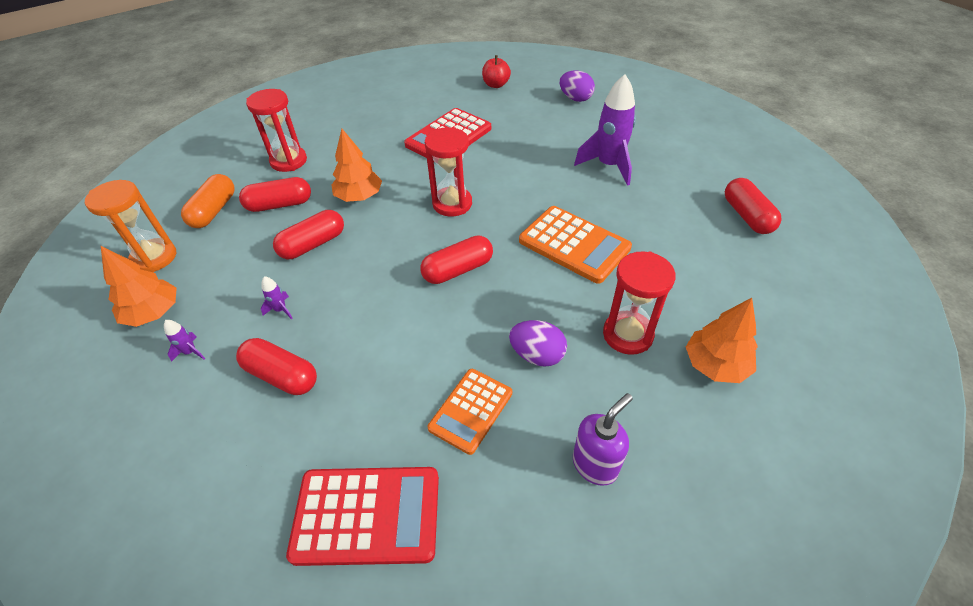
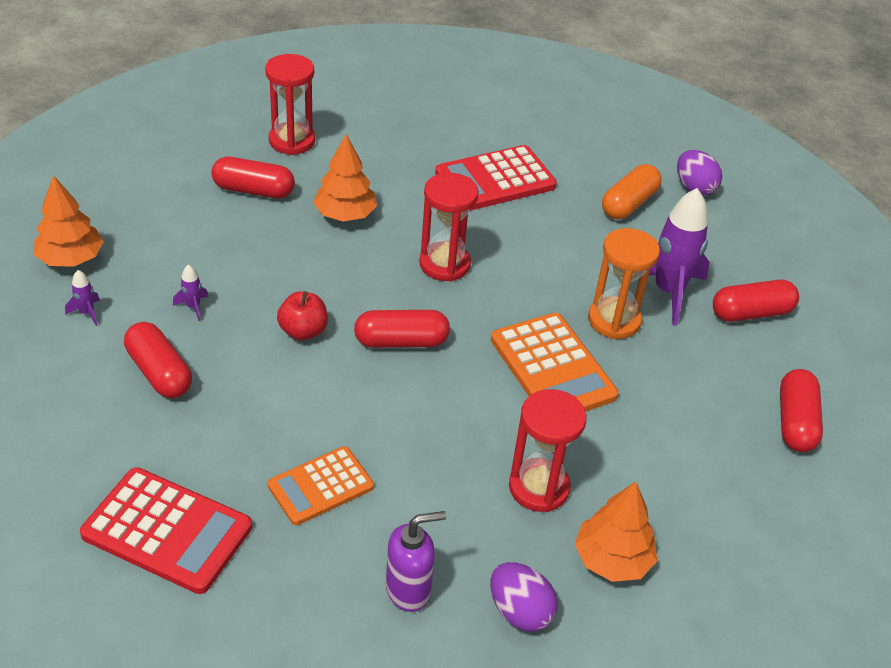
camera: 20 degrees right, 5 degrees down
orange hourglass [85,180,176,272] -> orange hourglass moved to [588,228,660,339]
orange capsule [181,174,235,228] -> orange capsule moved to [602,164,661,219]
red capsule [273,210,344,259] -> red capsule moved to [713,279,799,322]
red apple [482,55,511,88] -> red apple moved to [277,291,328,341]
purple egg [509,320,567,367] -> purple egg moved to [491,562,557,632]

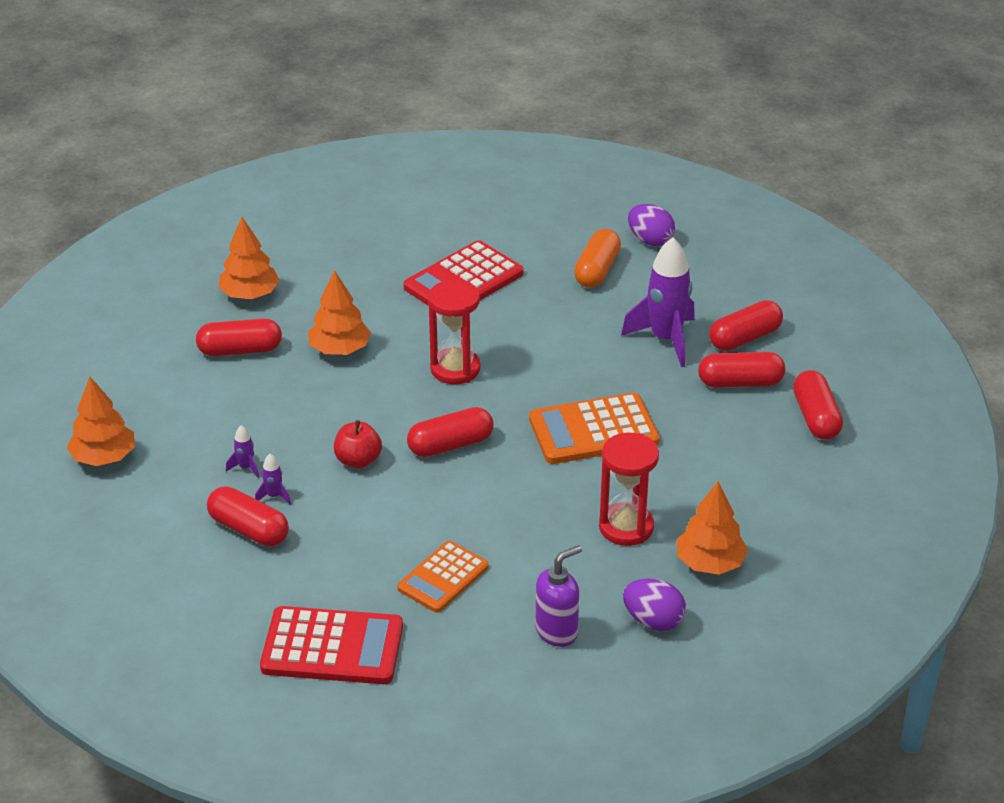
camera: 15 degrees left, 5 degrees down
purple rocket [65,270,100,326] -> purple rocket moved to [255,454,291,504]
red hourglass [265,54,315,155] -> orange tree [218,217,280,299]
orange calculator [491,313,619,412] -> orange calculator turned 120 degrees clockwise [529,393,660,464]
orange hourglass [588,228,660,339] -> none
none -> red capsule [698,352,785,388]

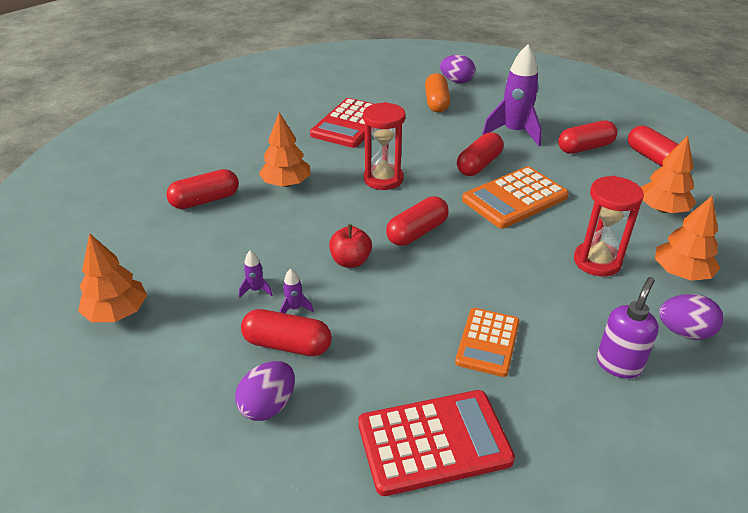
camera: 20 degrees left, 0 degrees up
orange tree [218,217,280,299] -> orange tree moved to [641,136,696,213]
red capsule [709,300,783,351] -> red capsule moved to [457,132,503,176]
none -> purple egg [235,361,295,421]

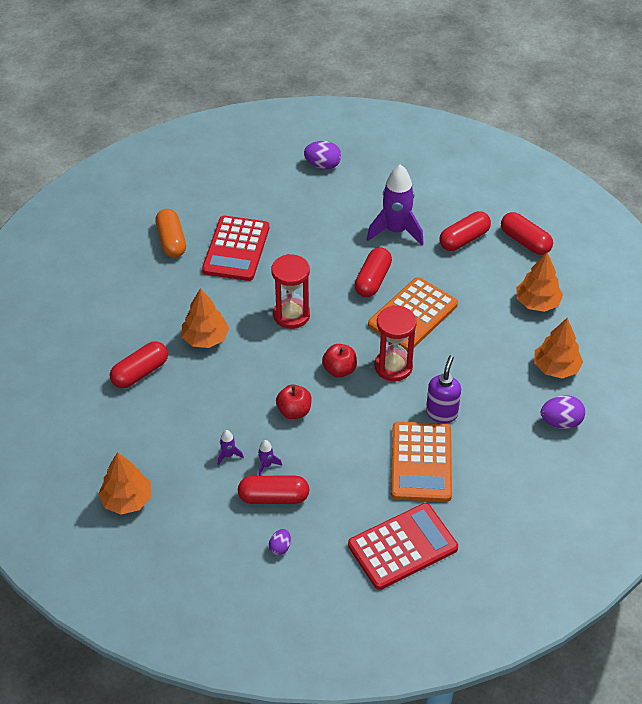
camera: 15 degrees left, 10 degrees up
purple egg [235,361,295,421] -> purple egg [269,529,291,555], size x0.58
red capsule [386,196,449,246] -> red apple [322,344,357,377]
orange capsule [425,73,450,113] -> orange capsule moved to [155,209,186,258]
orange calculator [455,308,520,377] -> orange calculator [391,422,452,502], size x1.52
red hourglass [574,176,644,276] -> red hourglass moved to [375,305,417,381]
purple soap dispenser [597,277,659,379] -> purple soap dispenser moved to [426,355,461,423]

